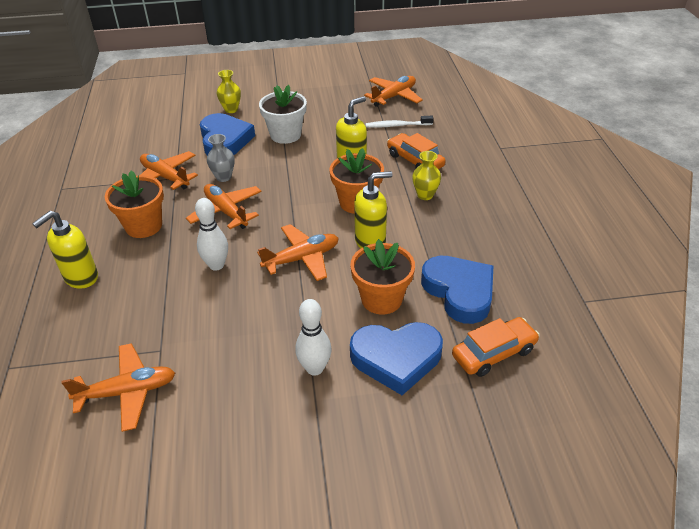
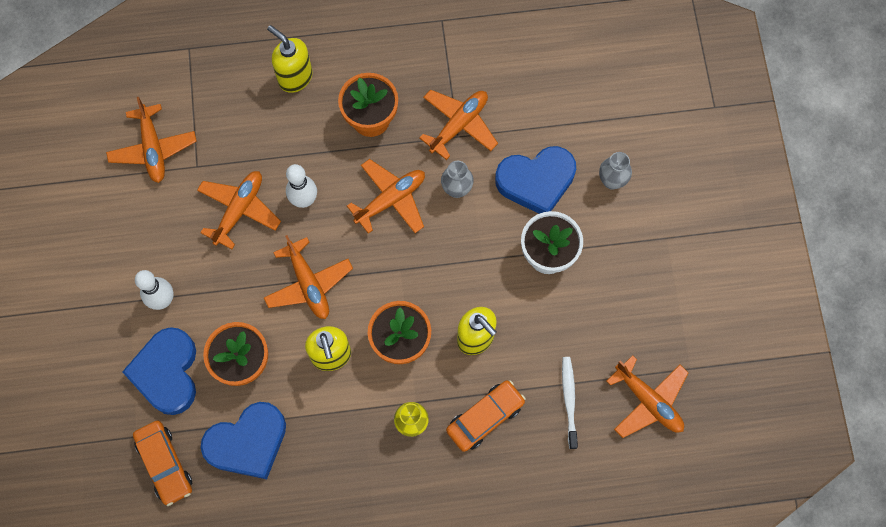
camera: 90 degrees right, 30 degrees up
yellow vase [217,70,241,113] -> grey vase [599,152,632,190]
none -> orange plane [197,171,281,249]

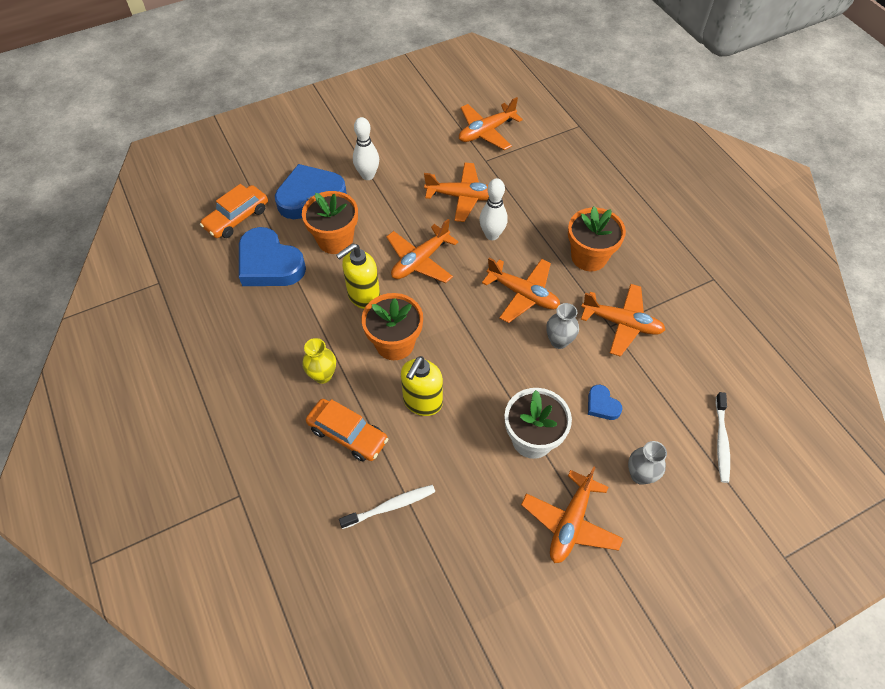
camera: 70 degrees right, 15 degrees down
yellow soap dispenser [267,25,312,93] -> none
blue heart [495,146,576,214] -> blue heart [588,385,622,420], size x0.46
orange plane [606,355,689,438] -> orange plane moved to [521,466,623,563]
none -> white toothbrush [716,392,730,483]

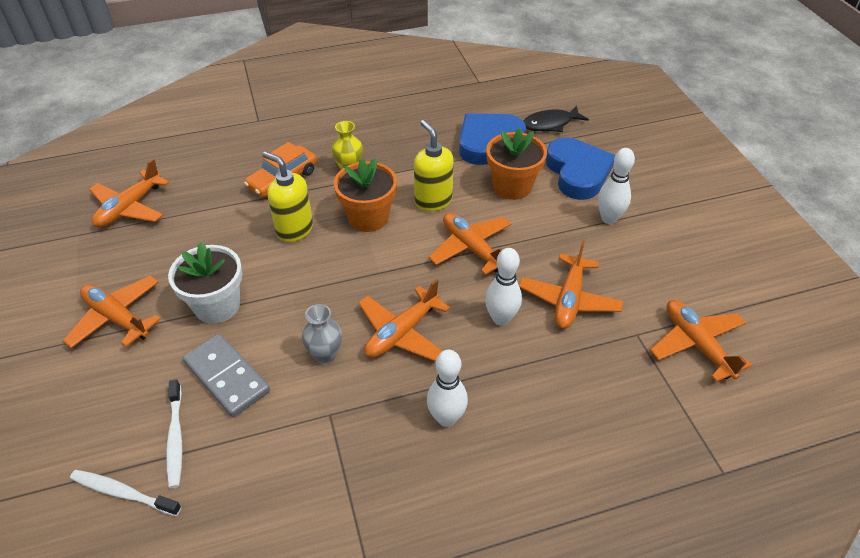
camera: 100 degrees right, 10 degrees down
orange car [200,184,268,238] -> black fish [523,105,589,132]
white toothbrush [339,485,435,529] -> white toothbrush moved to [166,379,182,488]
orange flower pot [568,207,626,271] -> white bowling pin [427,350,468,427]
orange plane [581,284,665,357] -> orange plane moved to [89,159,170,227]
blue heart [588,385,622,420] -> grey domino [183,334,270,417]
grey vase [628,441,667,485] -> none

